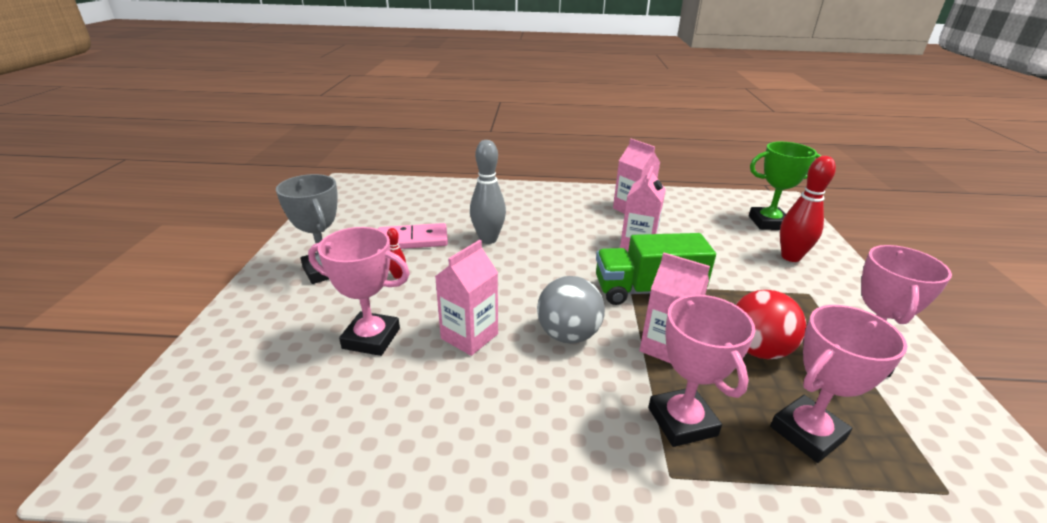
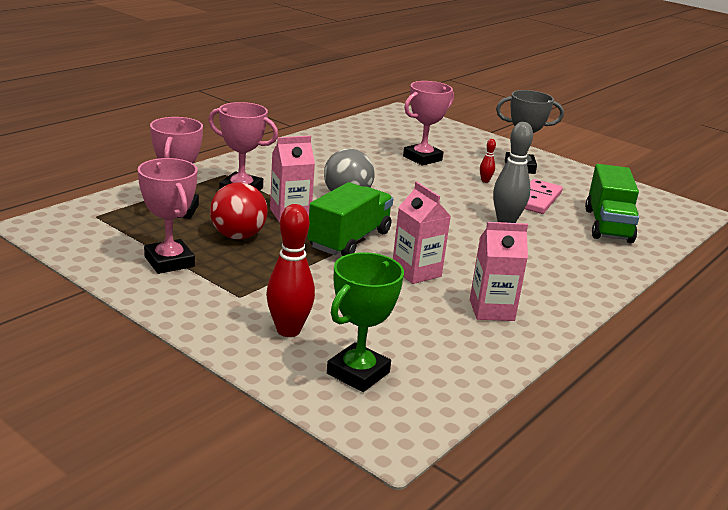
camera: 125 degrees right, 5 degrees down
pink carton [435,240,498,356] -> none
none -> green truck [585,164,639,243]

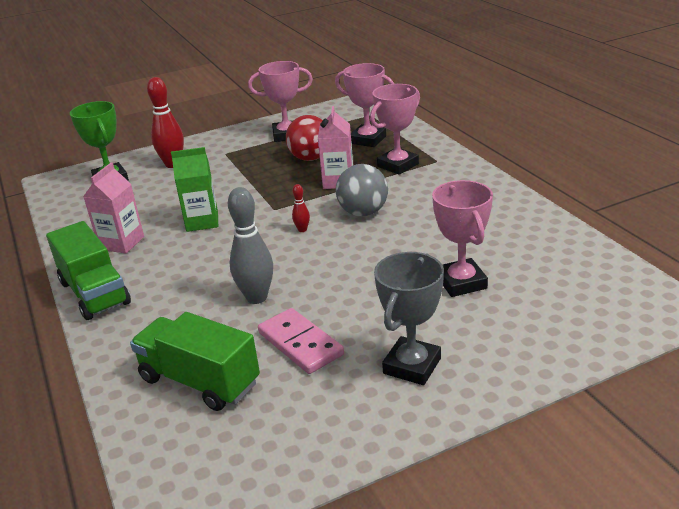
camera: 120 degrees right, 5 degrees up
green truck [308,182,393,256] -> green truck moved to [46,221,131,320]
pink carton [393,182,451,284] -> green carton [171,147,218,232]
red bowling pin [480,139,496,183] -> red bowling pin moved to [292,184,310,232]

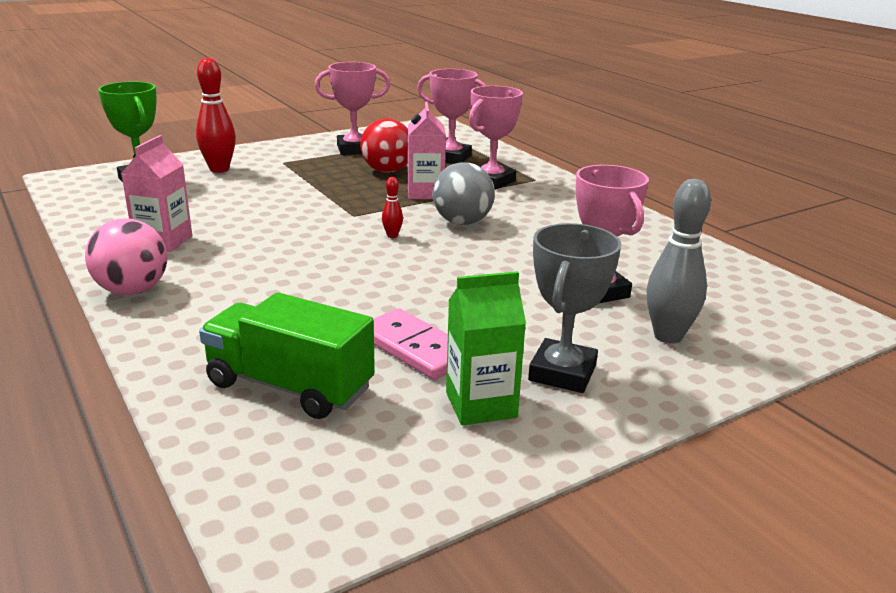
camera: 10 degrees left, 5 degrees down
green truck [46,221,131,320] -> pink ball [85,219,167,295]
green carton [171,147,218,232] -> green carton moved to [446,271,526,425]
grey bowling pin [228,187,273,304] -> grey bowling pin moved to [647,179,711,344]

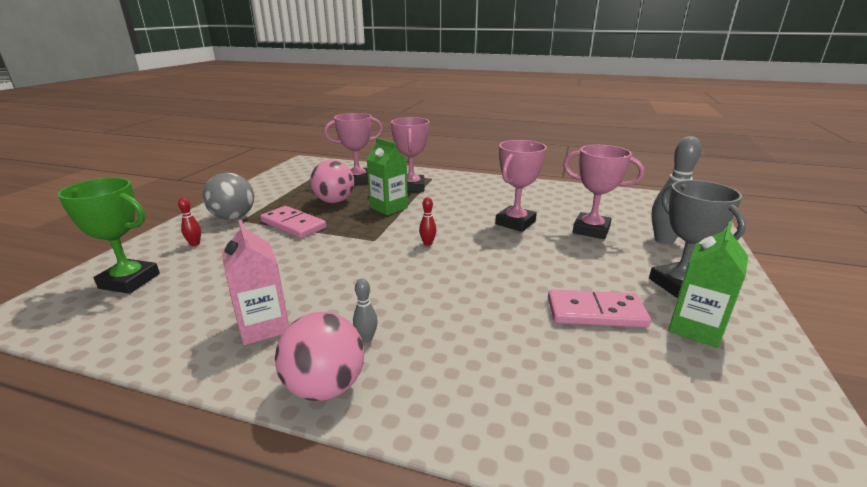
camera: 40 degrees left, 0 degrees up
red bowling pin [196,57,236,173] -> red bowling pin [178,198,201,246], size x0.47
green truck [199,292,375,419] -> none
pink trophy [315,62,390,155] -> pink trophy moved to [495,140,547,232]
red ball [360,118,408,173] -> pink ball [310,160,354,203]
pink carton [408,101,446,199] -> green carton [367,138,408,215]
grey ball [433,162,495,225] -> grey ball moved to [203,173,254,220]
none -> pink domino [260,206,326,238]
none -> grey bowling pin [353,279,378,343]

